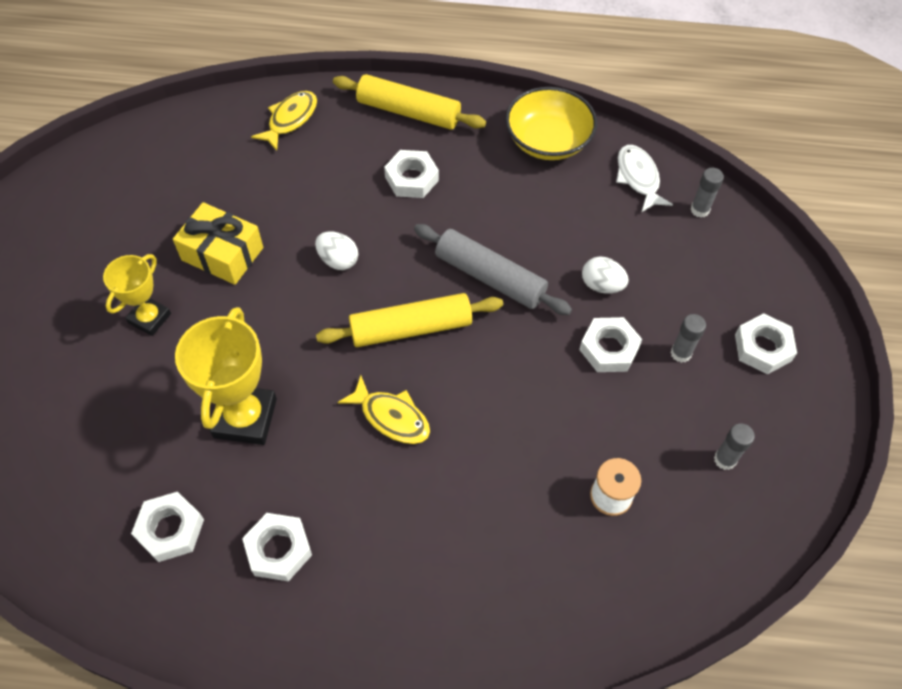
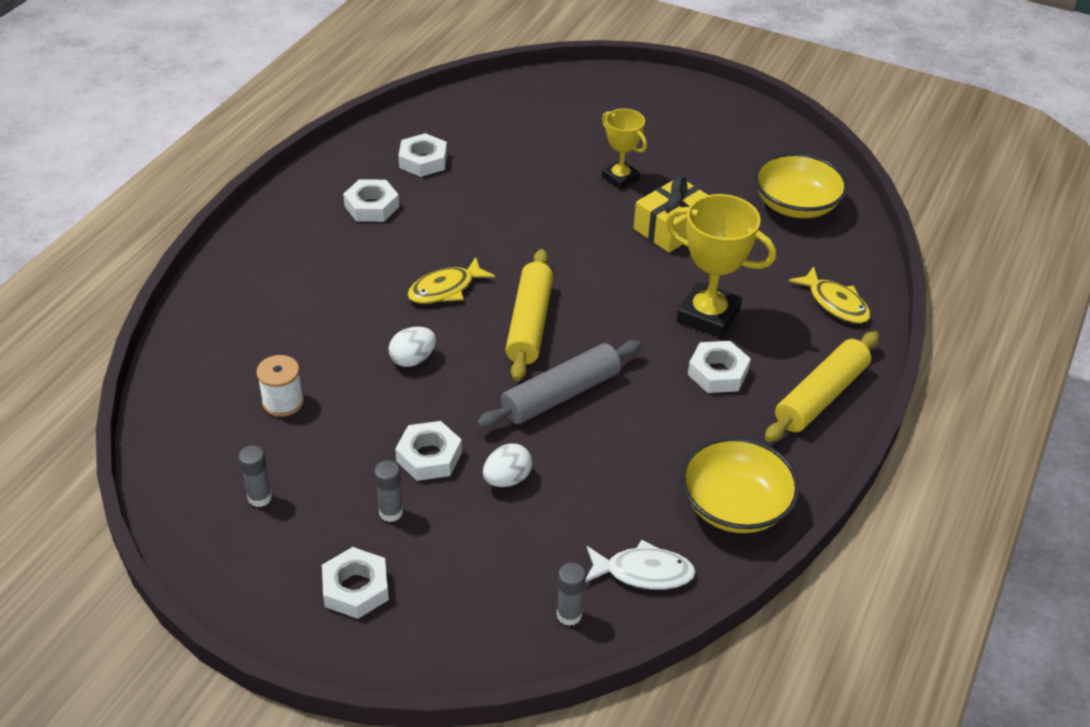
camera: 110 degrees right, 15 degrees down
yellow trophy [175,307,277,445] -> yellow trophy moved to [666,194,776,338]
white egg [315,231,358,270] -> white egg moved to [389,327,436,367]
none -> yellow bowl [754,153,848,218]

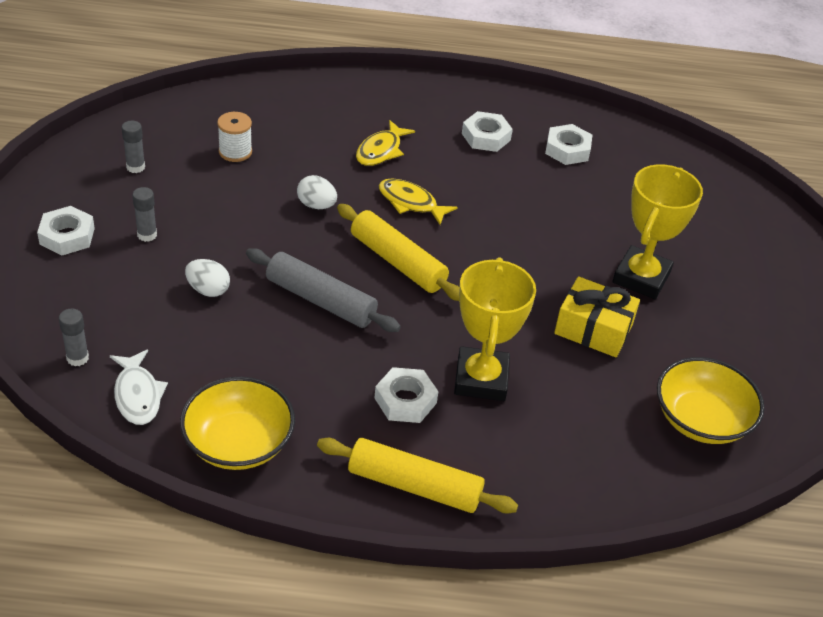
camera: 65 degrees right, 0 degrees up
white nut [395,421,462,481] -> none
yellow rolling pin [505,249,554,381] -> yellow rolling pin turned 60 degrees clockwise [337,204,459,301]
yellow trophy [602,108,647,190] -> yellow trophy [613,164,703,299], size x1.61
yellow fish [789,266,871,324] -> yellow fish moved to [356,120,415,166]

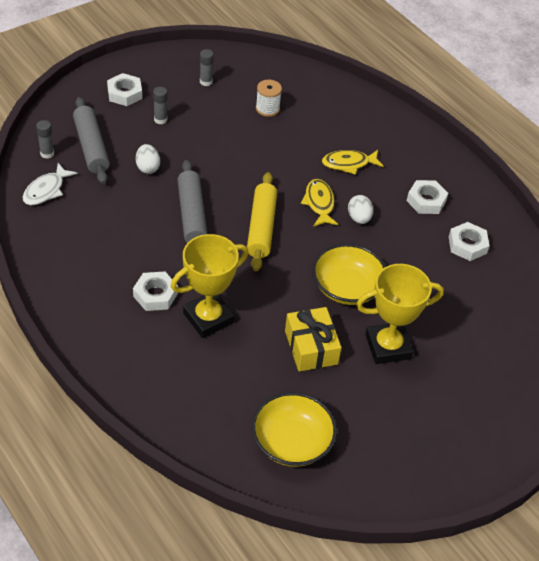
camera: 50 degrees right, 5 degrees up
yellow bowl [180,377,295,470] -> yellow bowl moved to [312,244,386,305]
white egg [297,175,337,209] -> white egg moved to [348,195,373,224]
yellow rolling pin [317,438,518,514] -> none
none -> grey rolling pin [73,97,110,184]

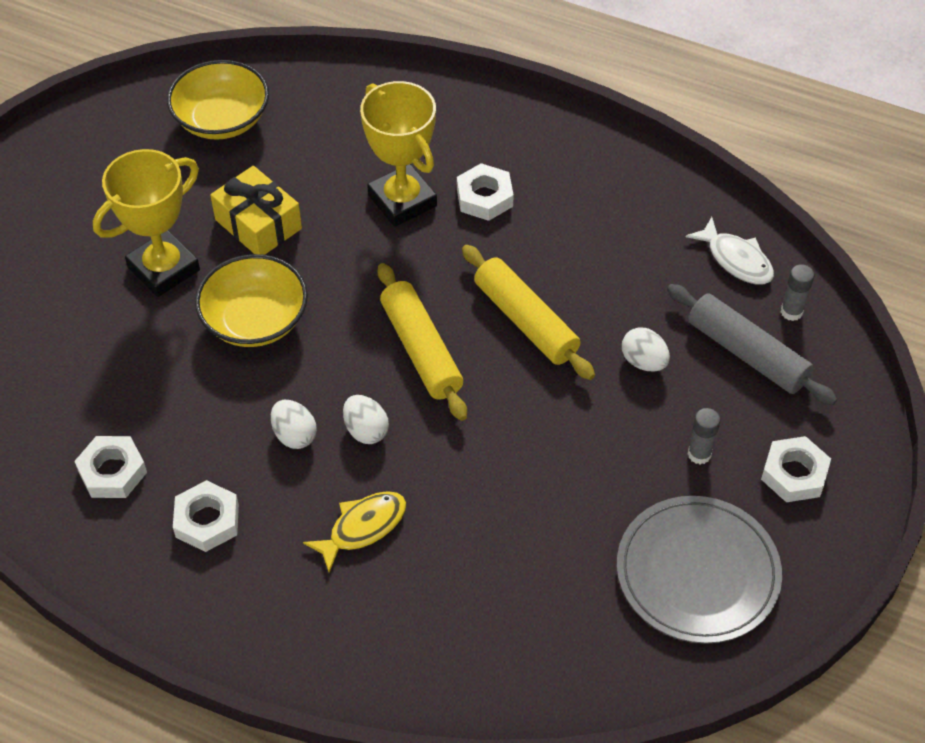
camera: 155 degrees right, 5 degrees up
white fish [22,163,77,205] -> white fish turned 135 degrees clockwise [686,217,774,284]
yellow trophy [171,234,249,338] -> yellow trophy turned 60 degrees counterclockwise [360,81,437,227]
grey rolling pin [177,160,207,243] -> yellow rolling pin [462,245,595,380]
grey glue stick [200,49,214,86] -> grey plate [617,496,782,644]
white spool [256,80,282,117] -> none
yellow fish [301,179,338,227] -> white egg [343,395,389,444]

